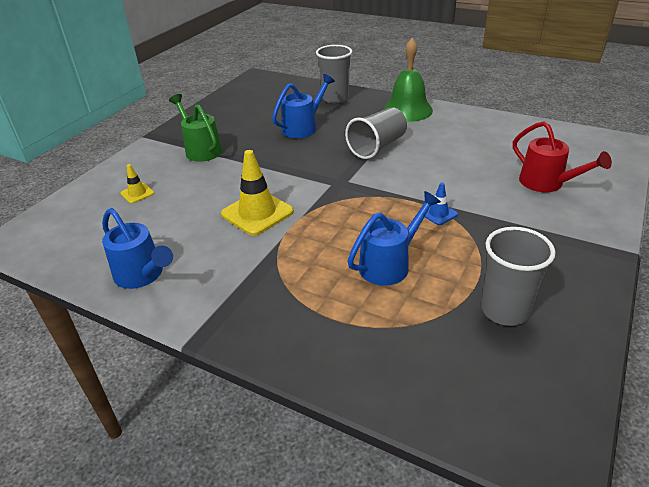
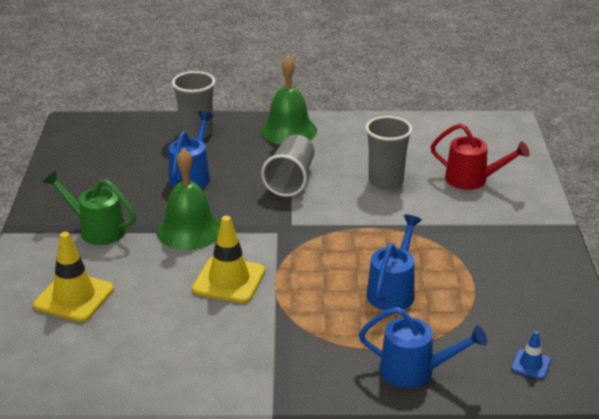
camera: 30 degrees left, 5 degrees down
blue watering can [102,208,173,289] -> blue watering can moved to [359,307,487,388]
yellow traffic cone [121,164,154,204] -> yellow traffic cone [33,232,114,322], size x1.98
blue traffic cone [425,182,458,225] -> blue traffic cone moved to [511,331,551,379]
grey cup [481,227,555,326] -> grey cup moved to [365,116,412,190]
none -> green bell [157,148,221,250]

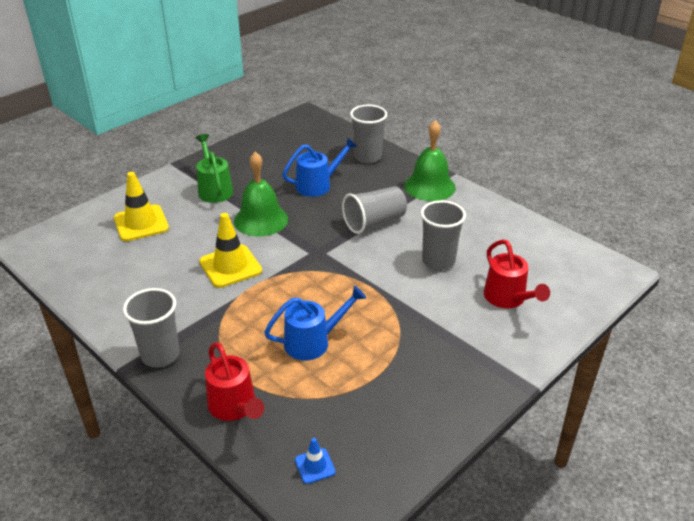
camera: 45 degrees right, 5 degrees up
blue watering can [359,307,487,388] -> red watering can [205,342,265,421]
none -> grey cup [123,288,180,367]

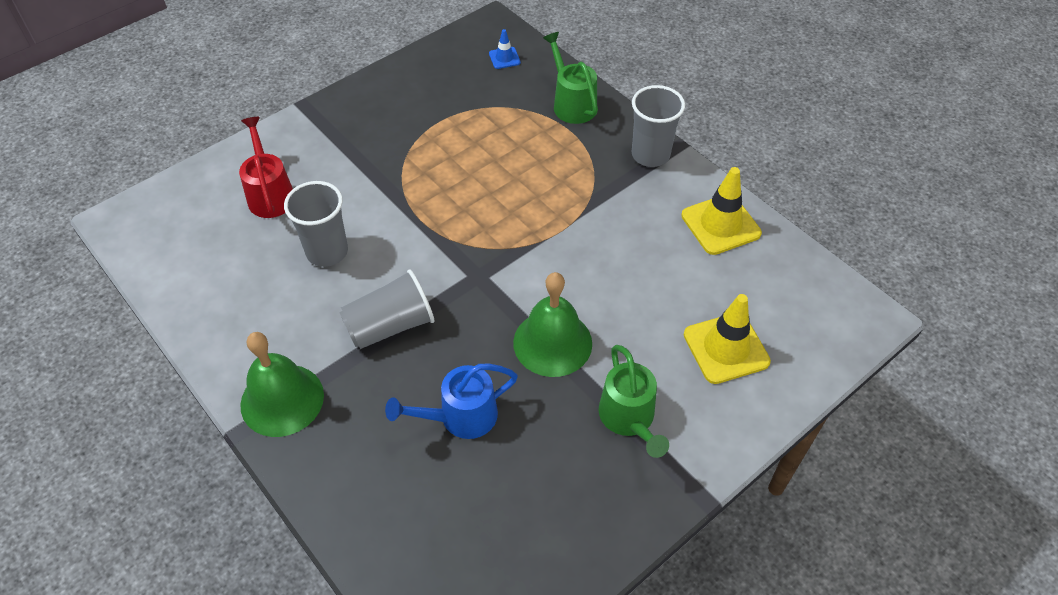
camera: 175 degrees left, 15 degrees up
yellow traffic cone [199,213,262,288] -> yellow traffic cone moved to [681,167,762,255]
red watering can [205,342,265,421] -> green watering can [543,32,598,124]
blue watering can [264,285,366,361] -> none
grey cup [350,105,387,163] -> none

